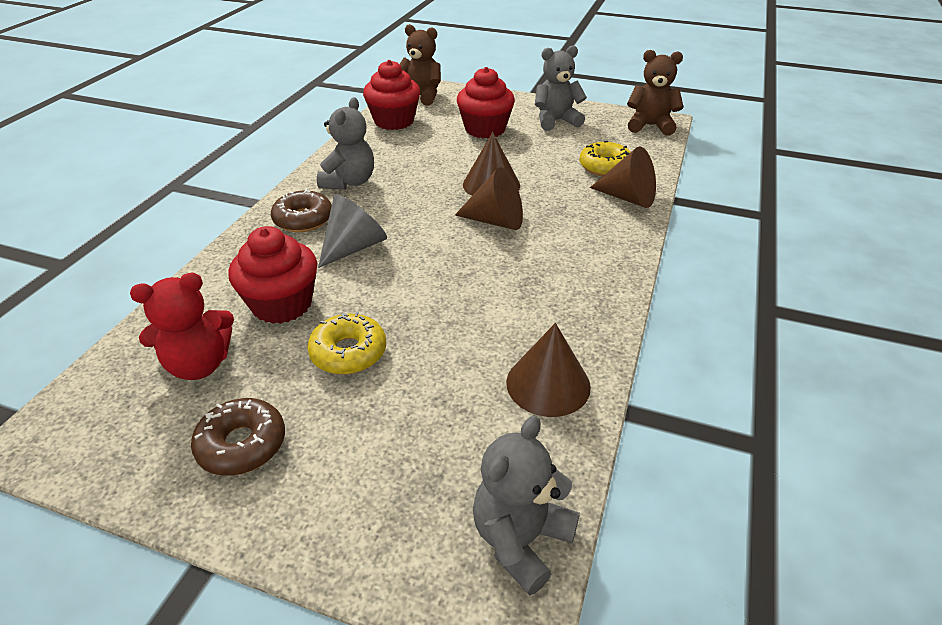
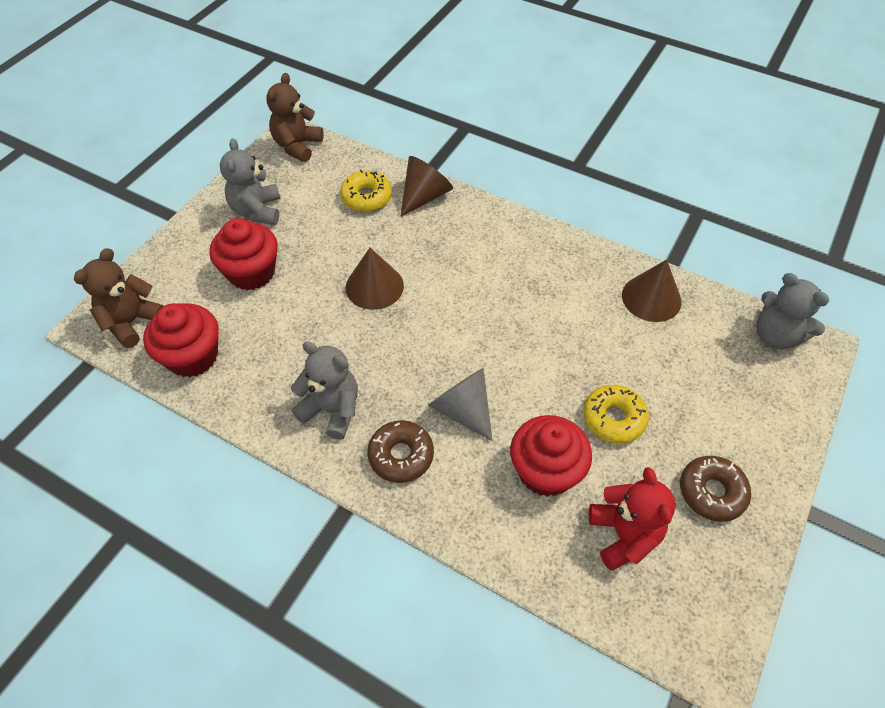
camera: 80 degrees left, 15 degrees up
brown cone [455,167,523,230] -> none

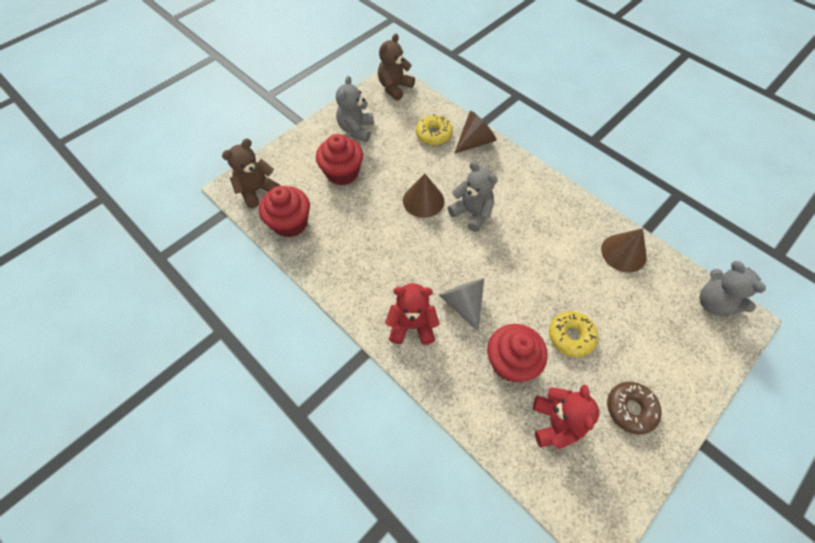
camera: 15 degrees right, 5 degrees up
grey teddy bear [291,341,358,440] -> grey teddy bear moved to [448,162,498,232]
brown donut [367,420,434,483] -> red teddy bear [385,283,440,345]

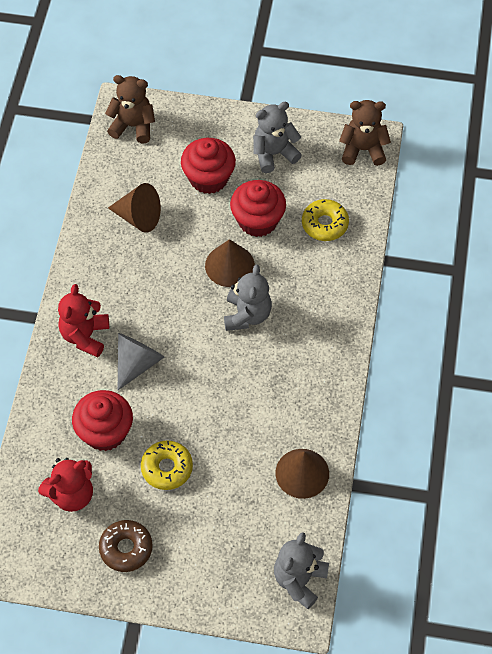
camera: 55 degrees right, 0 degrees up
red cupcake [259,186,310,238] -> red cupcake moved to [230,180,286,237]
red teddy bear [385,283,440,345] -> red teddy bear turned 135 degrees counterclockwise [58,284,109,357]
brown cone [454,111,497,154] -> brown cone moved to [108,183,161,233]

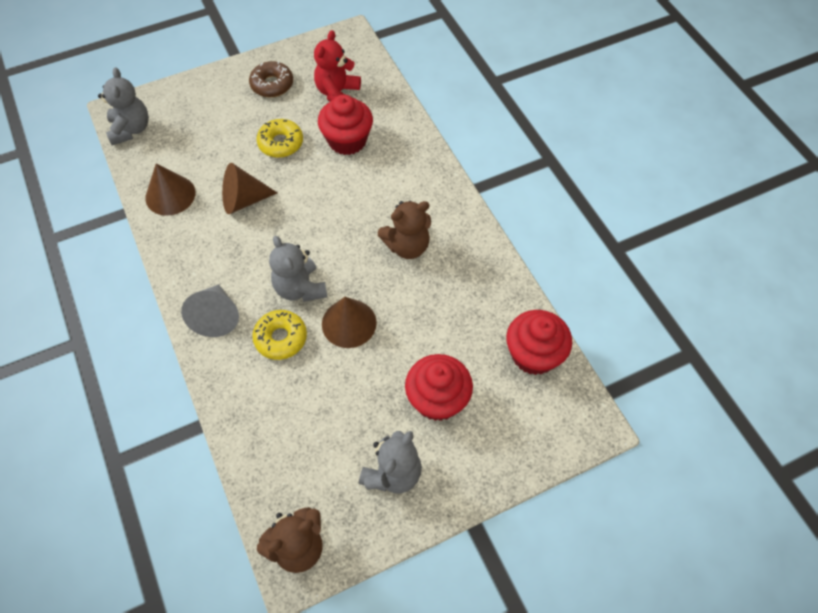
camera: 145 degrees right, 0 degrees up
red teddy bear [58,284,109,357] -> none
brown teddy bear [105,75,155,143] -> brown teddy bear moved to [378,201,431,259]
brown cone [108,183,161,233] -> brown cone moved to [222,163,277,214]
grey cone [118,333,164,390] -> grey cone moved to [181,284,239,337]
red cupcake [230,180,286,237] -> red cupcake moved to [506,310,572,375]
yellow donut [302,199,349,241] -> yellow donut moved to [252,310,307,360]

